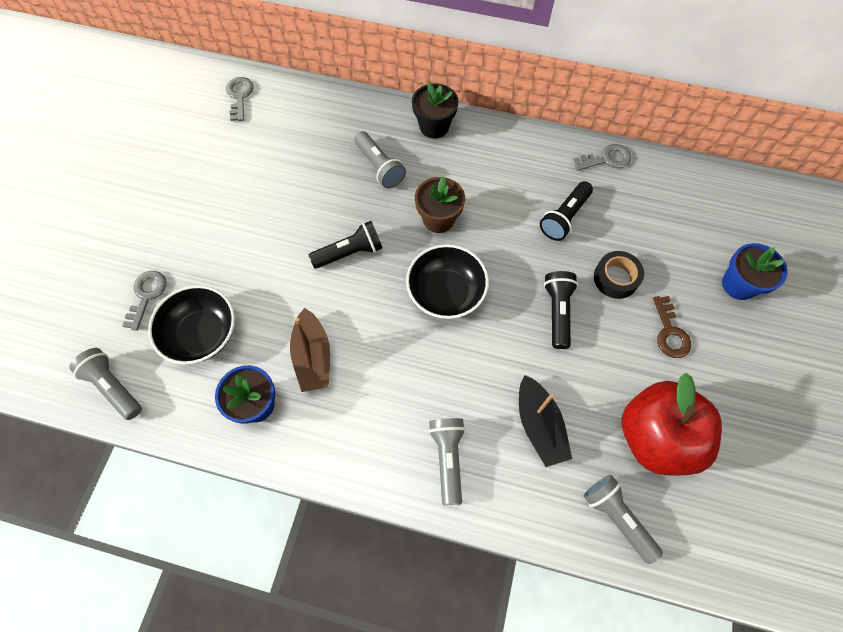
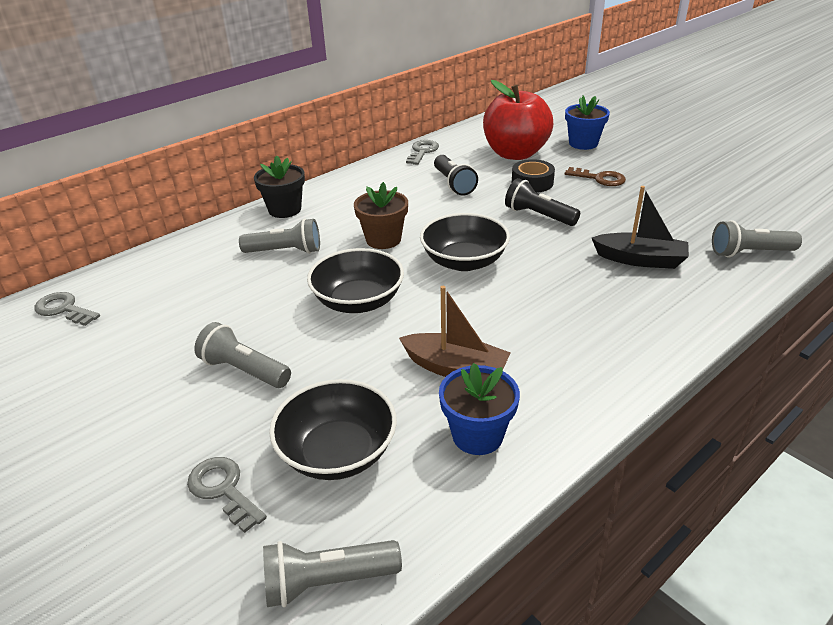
camera: 55 degrees left, 30 degrees down
black flashlight [309,221,382,269] -> black bowl [307,248,404,313]
grey flashlight [428,418,466,506] -> grey flashlight moved to [194,322,291,388]
red apple [622,373,722,475] -> red apple moved to [483,80,553,160]

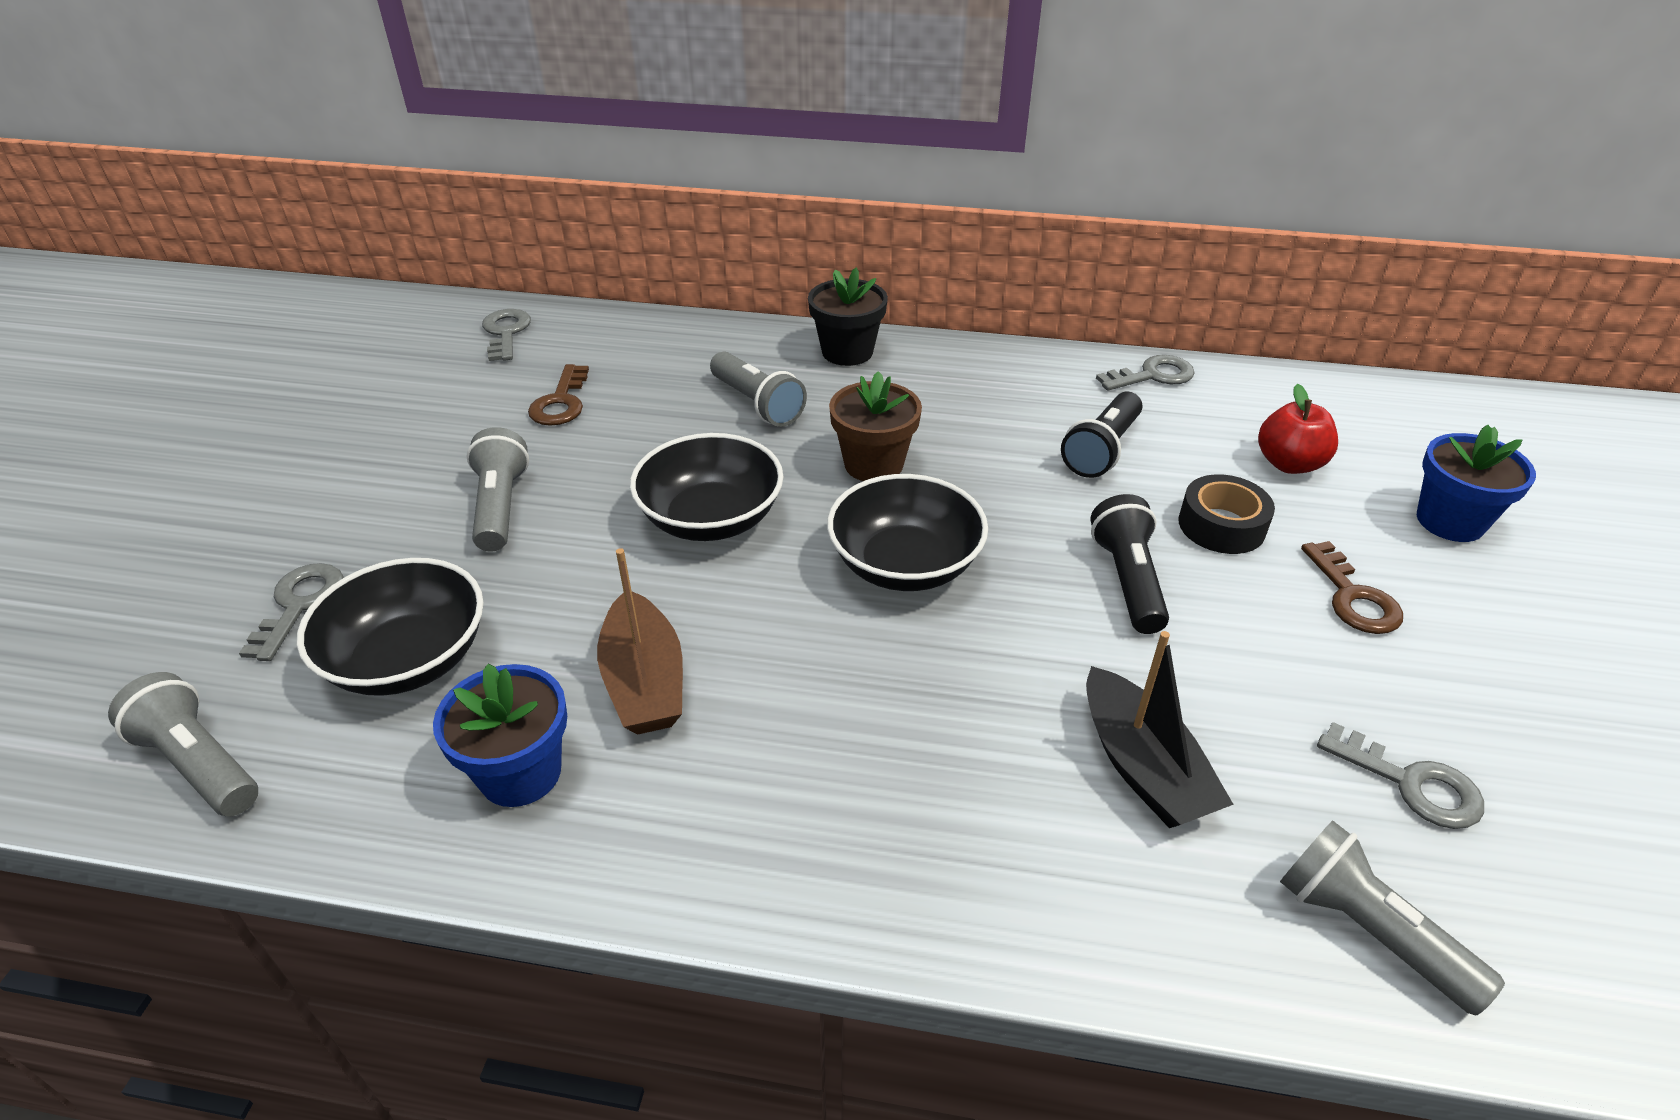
camera: 50 degrees right, 5 degrees up
red apple [483,80,553,160] -> red apple [1258,384,1338,474], size x0.52
none -> brown key [528,364,589,426]
none -> grey key [1317,722,1484,829]

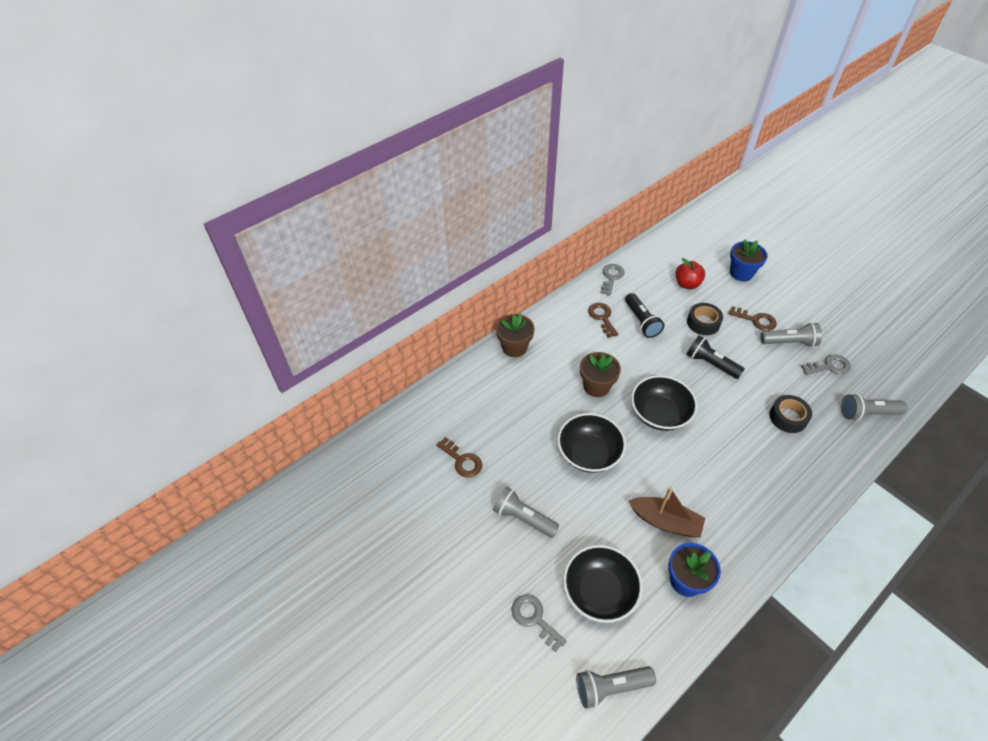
camera: 50 degrees left, 10 degrees up
grey key [482,309,531,361] -> none
grey flashlight [710,352,807,427] -> grey flashlight moved to [760,322,822,347]
black flower pot [808,267,888,366] -> brown flower pot [496,313,534,357]
black boat [1086,631,1234,828] -> black tape [769,395,812,433]
none -> brown key [588,303,618,338]

